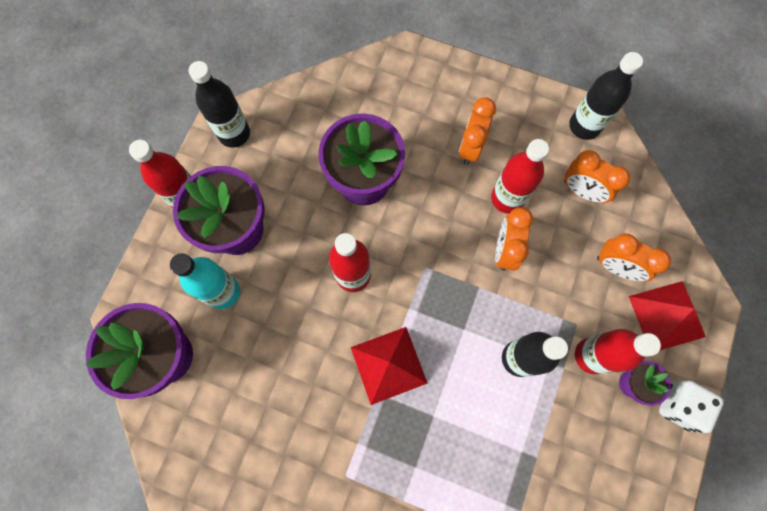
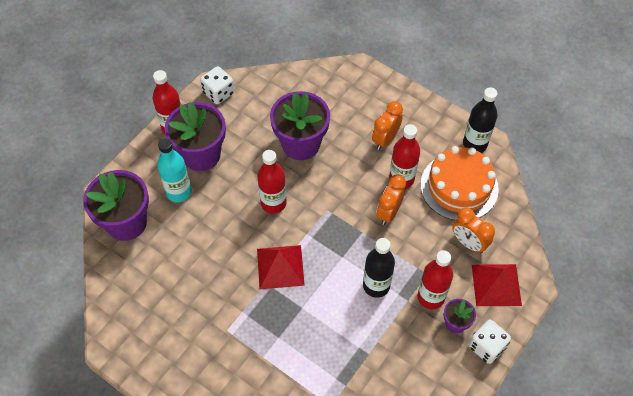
camera: 15 degrees right, 15 degrees down
black bottle [189,61,250,148] -> white dice [200,66,234,104]
orange clock [564,150,630,203] -> orange cake [420,146,499,221]

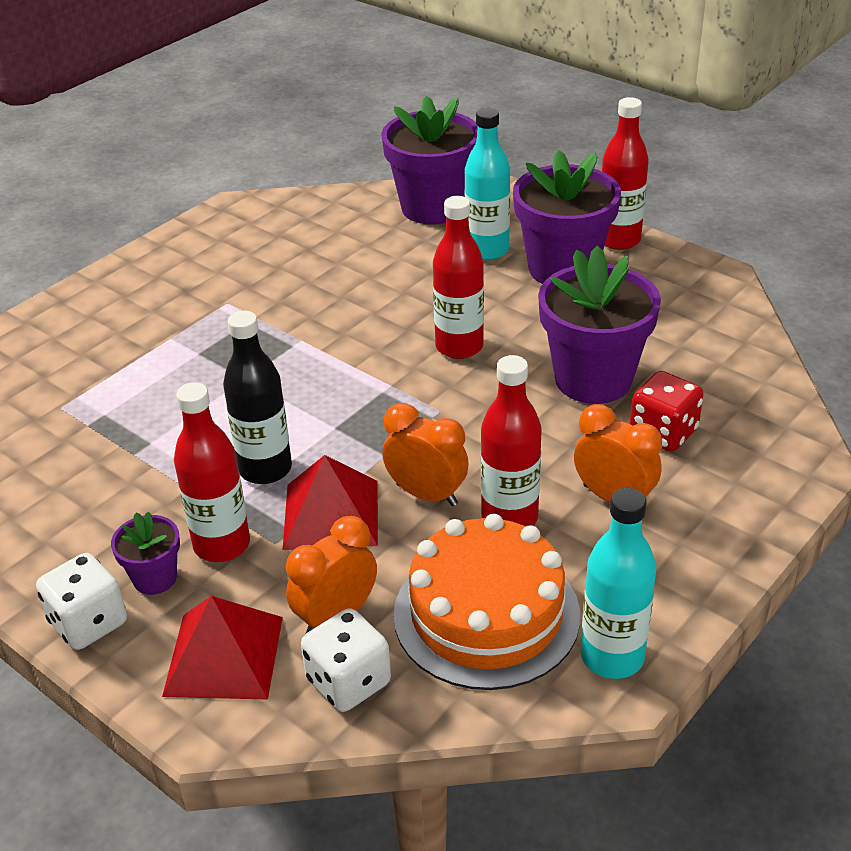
camera: 95 degrees right, 20 degrees down
white dice [200,66,234,104] -> white dice moved to [301,608,391,712]
red pyramid [257,245,305,289] -> red pyramid moved to [283,455,378,550]
black bottle [463,88,498,153] -> turquoise bottle [581,488,657,679]
none -> red dice [630,371,704,452]

